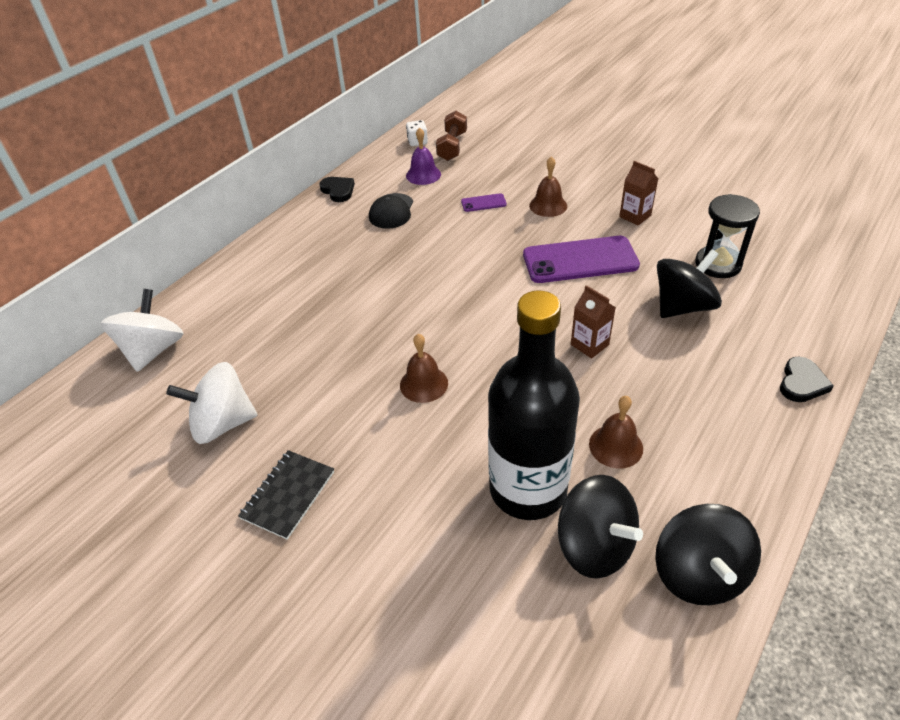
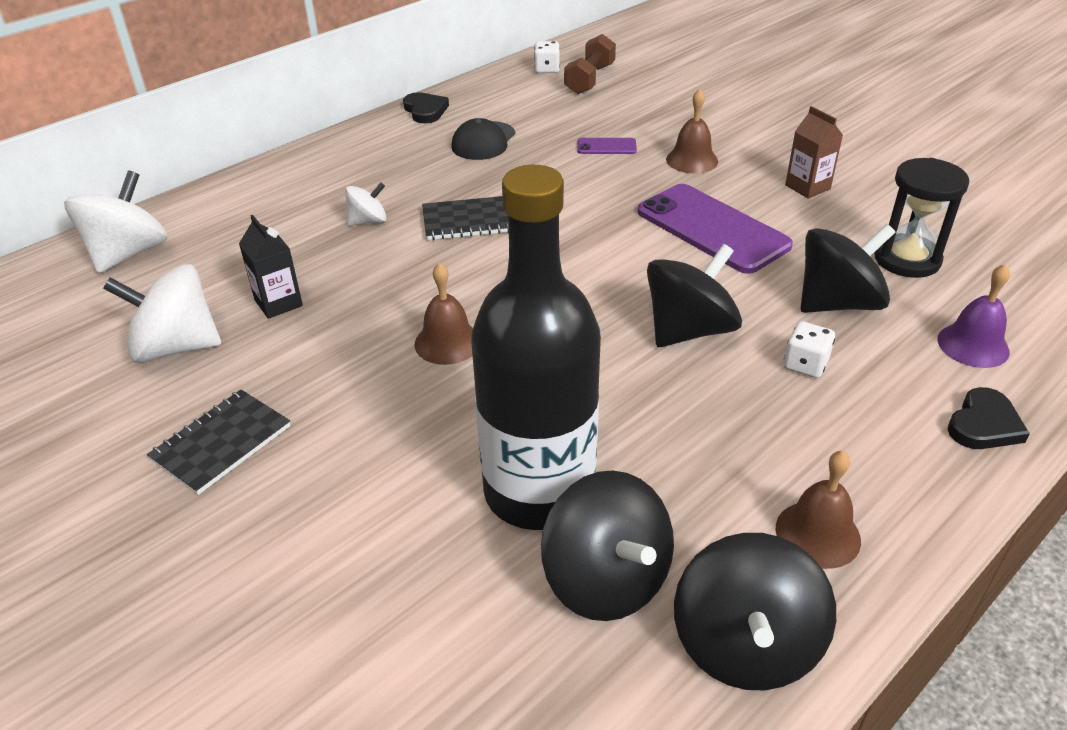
camera: 10 degrees right, 5 degrees down
purple bell [406,127,441,185] -> purple bell moved to [938,264,1010,368]
purple phone [523,236,640,283] -> purple phone turned 45 degrees clockwise [638,184,793,274]
brown carton [571,285,616,359] -> black spinning top [647,244,742,347]
brown bell [589,396,643,469] -> brown bell moved to [776,451,861,569]
none -> black carton [239,215,303,319]
none -> white spinning top [345,182,387,226]
none -> black notebook [422,196,509,240]
none -> white dice [783,321,835,378]

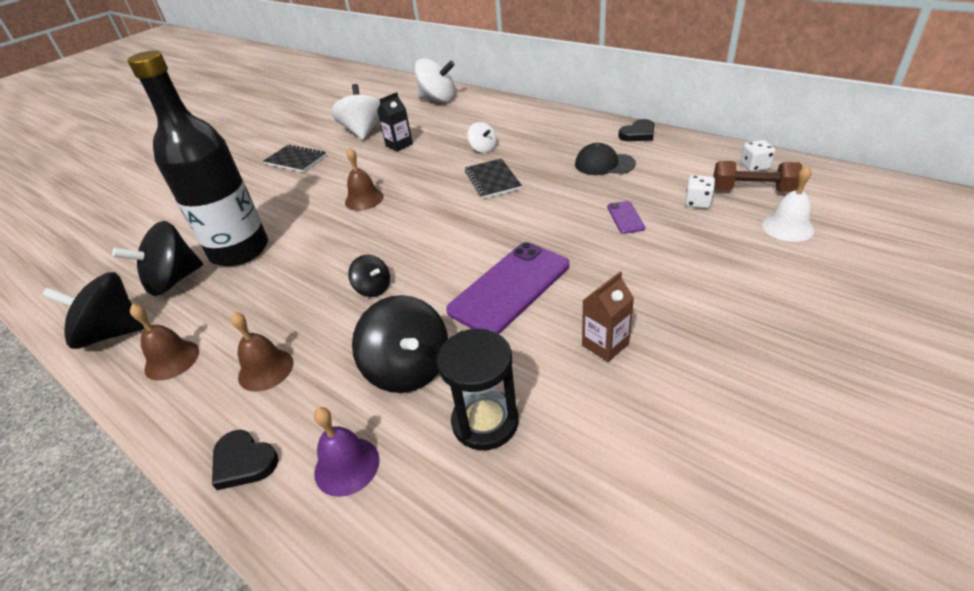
camera: 85 degrees right, 0 degrees up
black spinning top [647,244,742,347] -> black spinning top [348,255,390,297], size x0.54
brown bell [666,89,718,174] -> brown bell moved to [231,312,293,392]
white dice [783,321,835,378] -> white dice moved to [685,175,715,208]
none -> white bell [762,165,815,242]

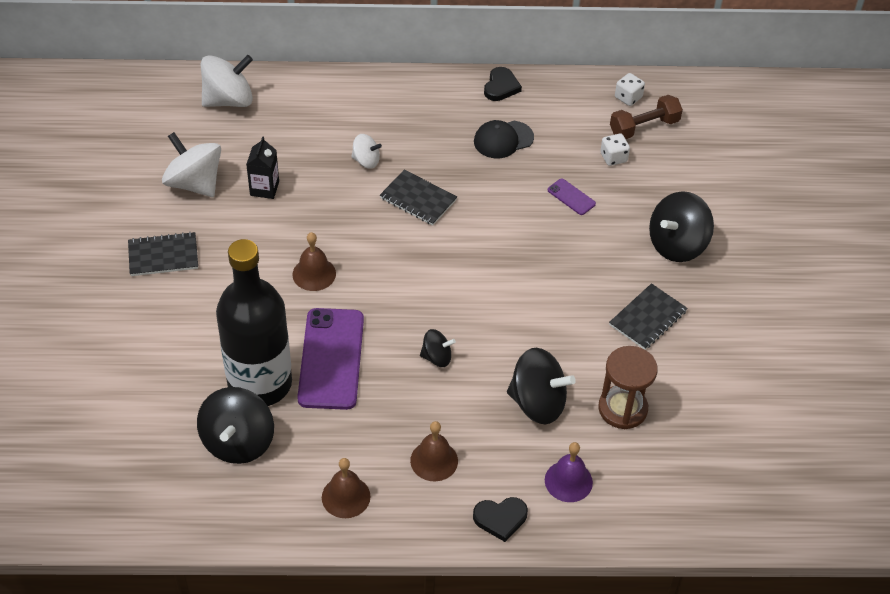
camera: 45 degrees left, 10 degrees up
black spinning top [42,272,144,349] -> black spinning top moved to [649,191,714,262]
black hourglass [437,329,519,450] -> brown hourglass [598,346,658,429]
purple phone [446,242,569,334] -> purple phone moved to [297,308,364,410]
brown carton [582,272,634,362] -> black notebook [609,283,688,350]
white bell [762,165,815,242] -> none

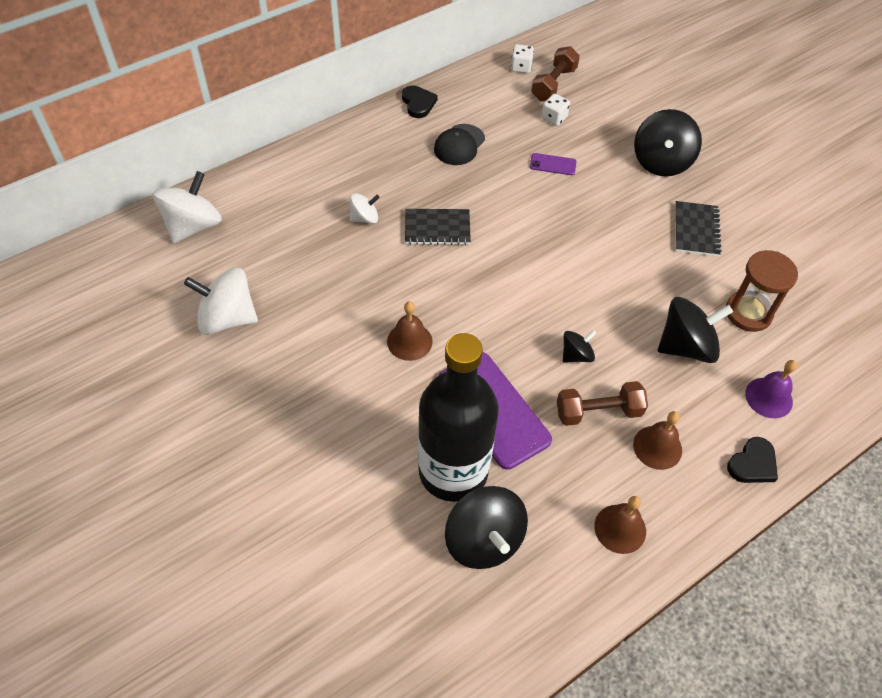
camera: 35 degrees left, 5 degrees up
black notebook [128,232,198,276] -> none
black carton [246,136,279,199] -> none
none -> brown dumbbell [557,381,648,426]

